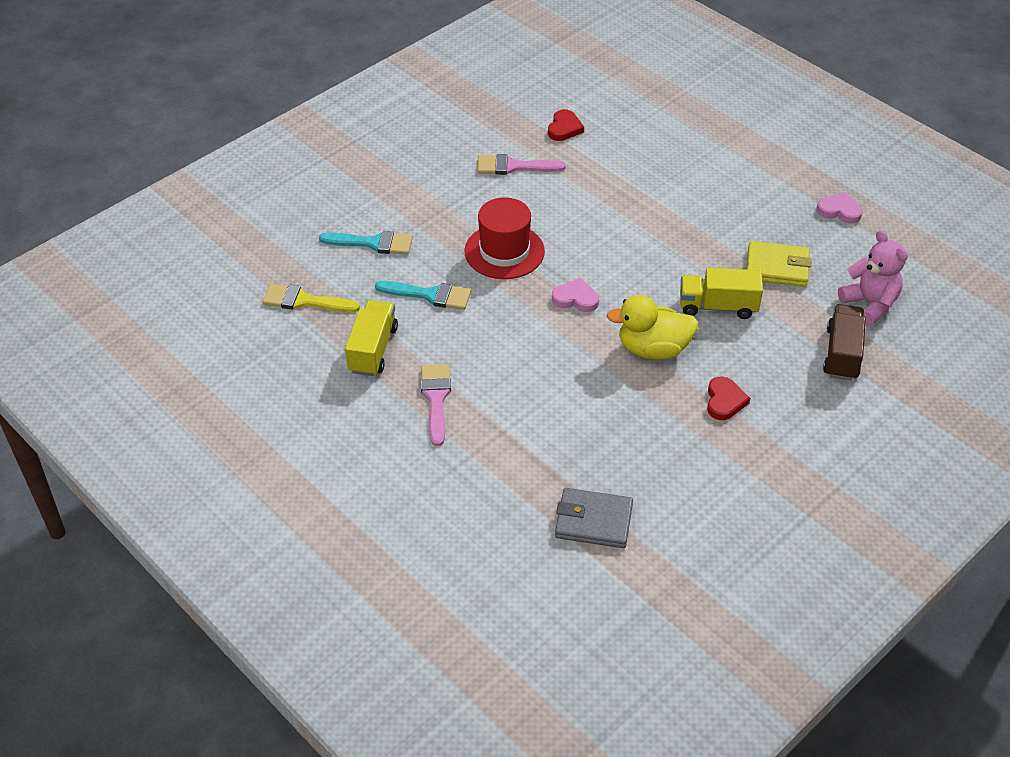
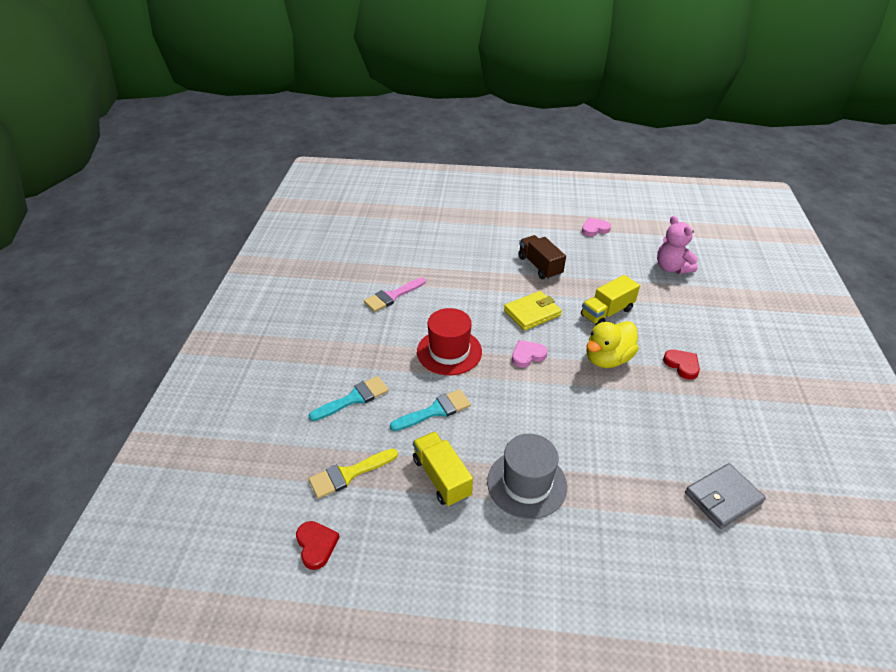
camera: 40 degrees left, 5 degrees down
pink brush [421,364,451,446] -> grey hat [487,434,567,519]
red heart [548,109,584,141] -> red heart moved to [296,521,340,570]
yellow wallet [746,241,812,287] -> yellow wallet moved to [504,291,562,331]
brown truck [823,304,866,381] -> brown truck moved to [518,235,566,280]
pink teddy bear [838,230,908,326] -> pink teddy bear turned 135 degrees counterclockwise [657,216,698,274]

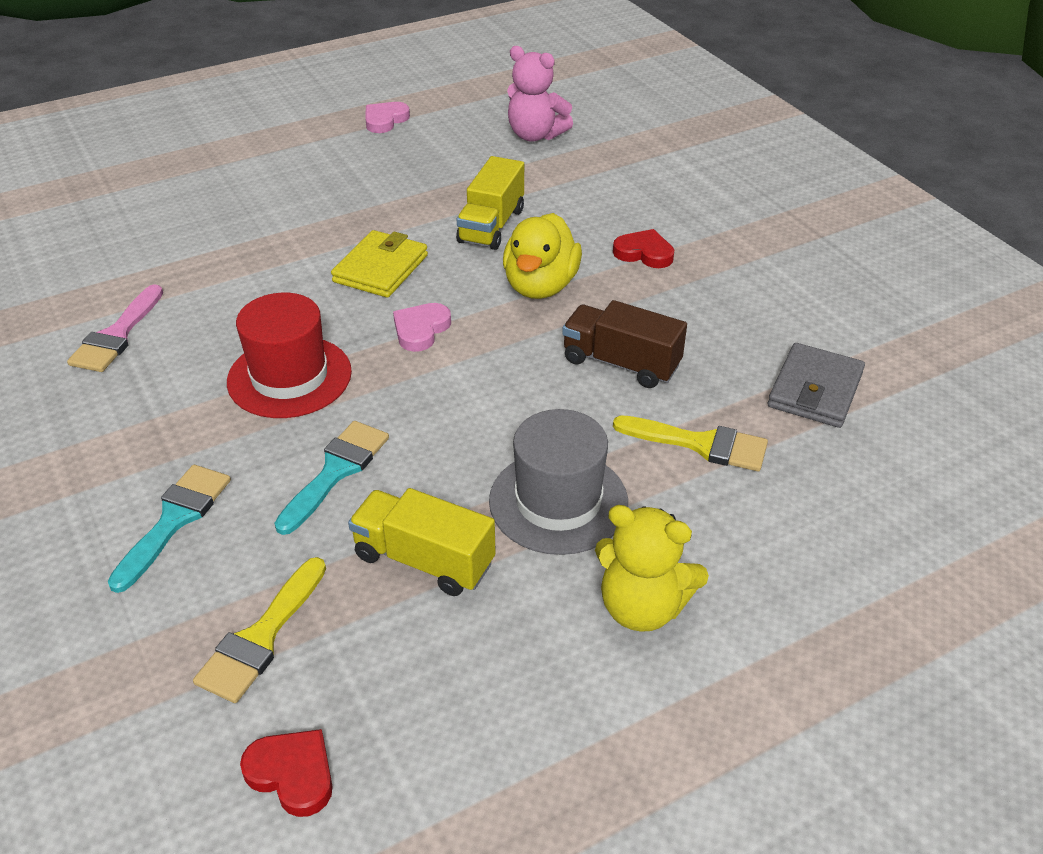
camera: 35 degrees left, 0 degrees up
brown truck [518,235,566,280] -> brown truck moved to [562,300,687,388]
none -> yellow teddy bear [595,505,709,632]
none -> yellow brush [613,415,768,471]

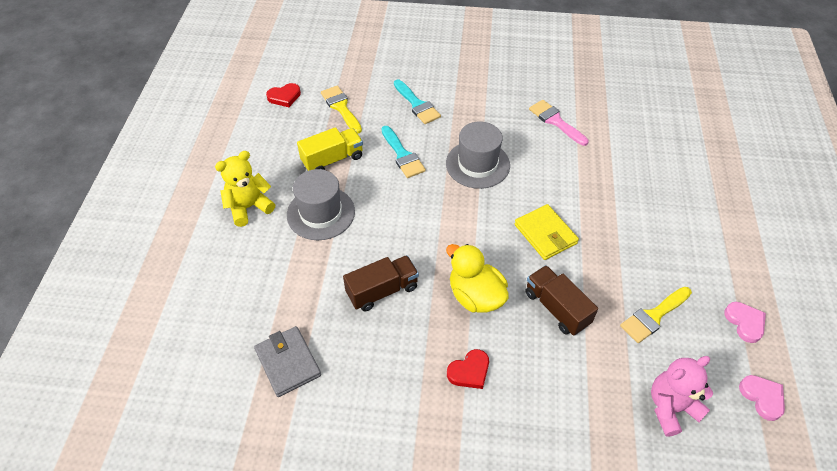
camera: 125 degrees right, 10 degrees up
red hat [227,293,352,418] -> grey hat [446,121,510,189]
pink heart [393,303,451,352] -> pink heart moved to [739,375,785,421]
yellow truck [456,156,524,250] -> brown truck [525,265,598,336]
yellow brush [613,415,768,471] -> yellow brush moved to [620,287,692,343]

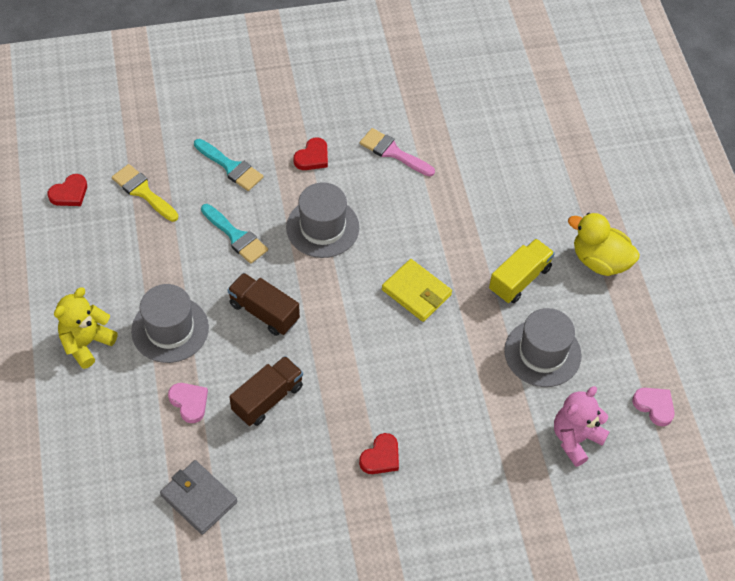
camera: 20 degrees left, 5 degrees up
yellow truck [297,127,363,171] -> yellow truck moved to [489,239,555,303]
yellow duck [446,244,509,313] -> yellow duck moved to [568,213,640,276]
brown truck [525,265,598,336] -> brown truck moved to [227,273,300,336]
yellow brush [620,287,692,343] -> grey hat [504,308,582,387]
pink heart [724,302,766,343] -> pink heart moved to [168,383,208,423]
none -> red heart [293,137,328,170]

